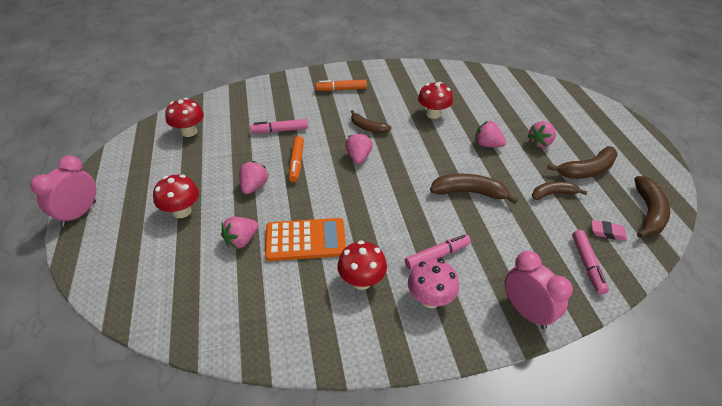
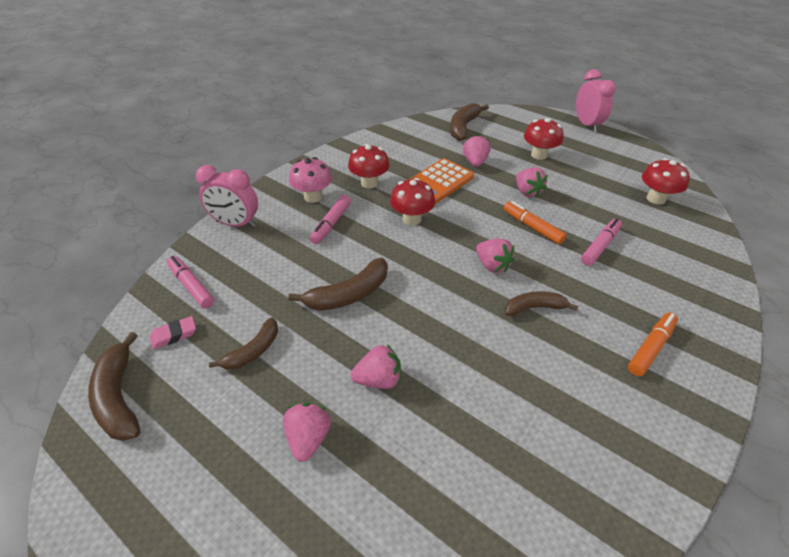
camera: 140 degrees right, 0 degrees up
red mushroom [418,82,453,119] -> red mushroom moved to [390,178,435,225]
brown banana [547,146,618,179] -> brown banana moved to [450,103,489,141]

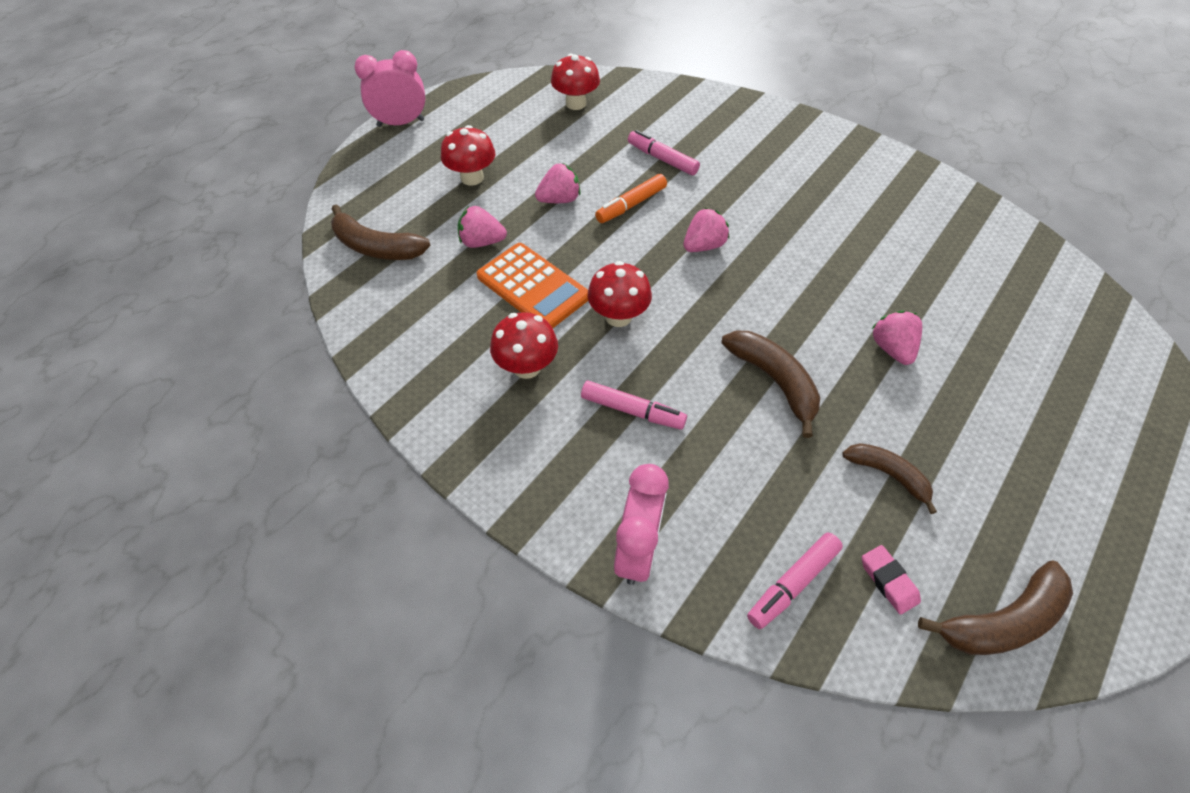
camera: 90 degrees left, 10 degrees up
pink strawberry [283,403,331,462] -> none
pink mushroom [289,157,332,203] -> none
brown banana [505,291,578,316] -> none
orange marker [628,312,678,376] -> none

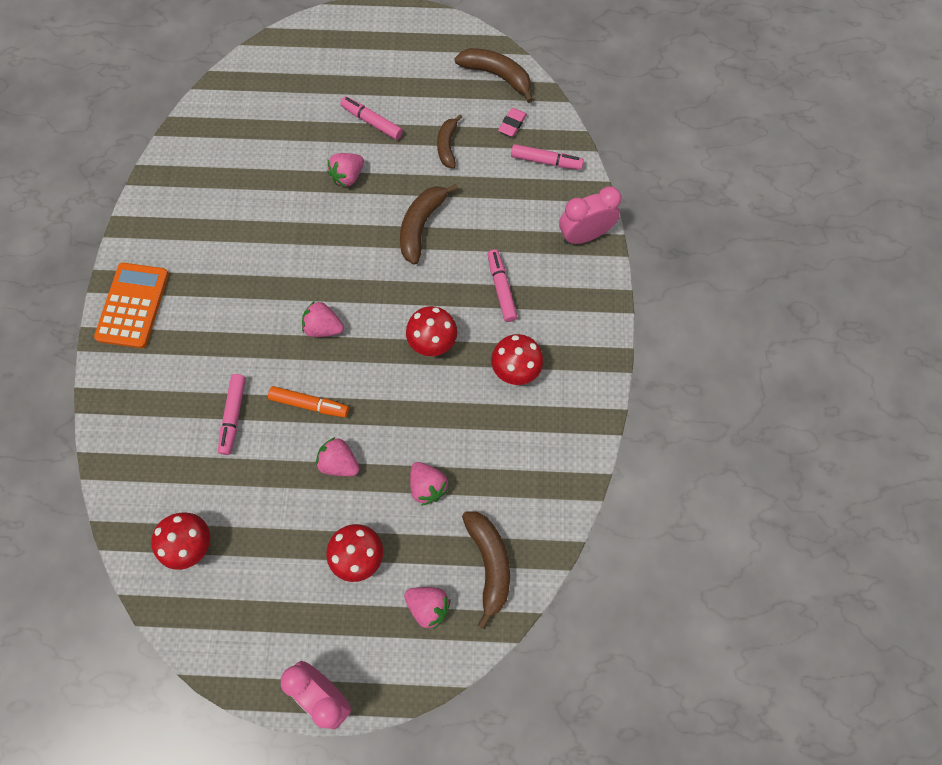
camera: 125 degrees left, 15 degrees up
orange calculator [476,243,588,328] -> orange calculator moved to [94,263,169,348]
none -> pink marker [340,97,403,140]
none -> pink strawberry [404,587,451,629]

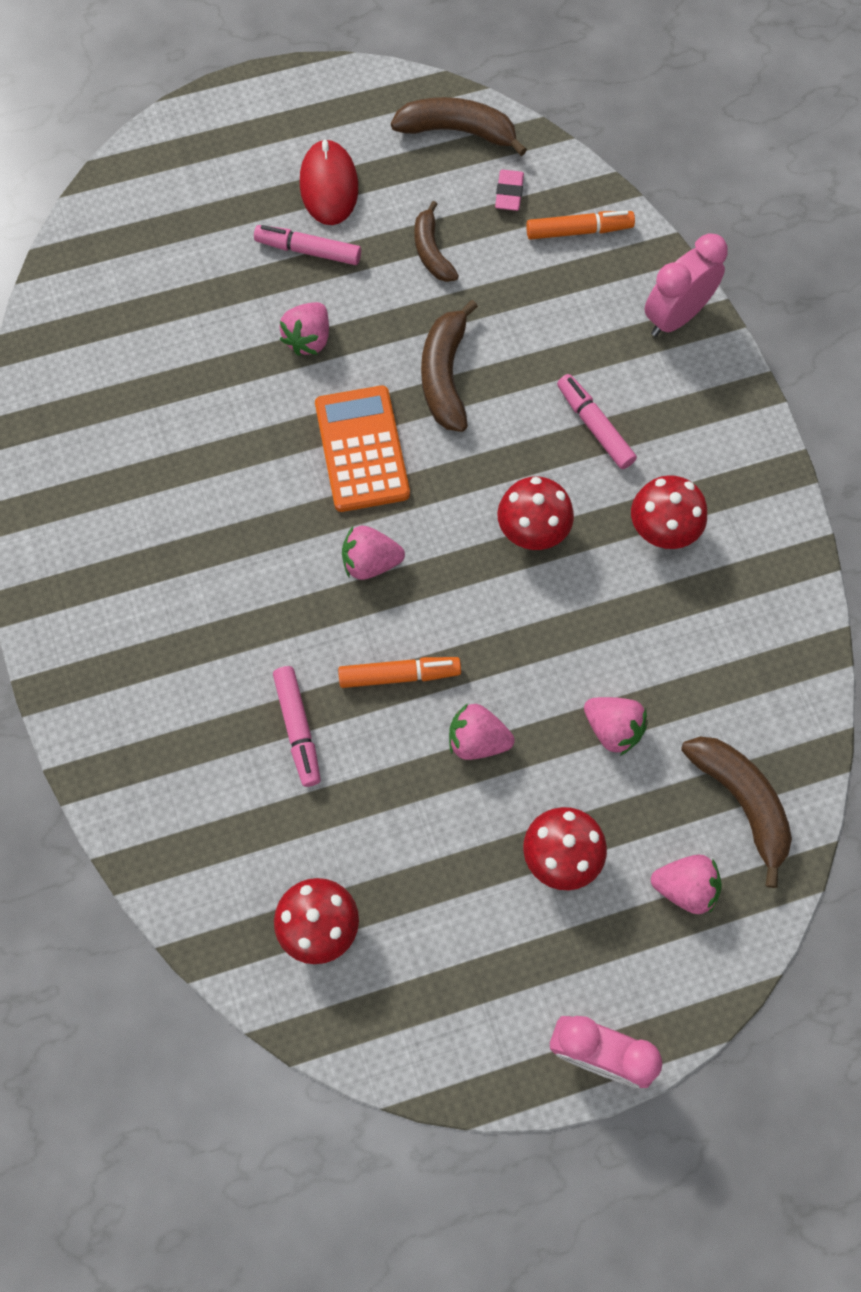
camera: 20 degrees left, 0 degrees up
orange calculator [94,263,169,348] -> orange calculator moved to [315,386,410,512]
pink marker [511,144,584,170] -> orange marker [526,210,635,240]
none -> red mouse [300,139,358,225]

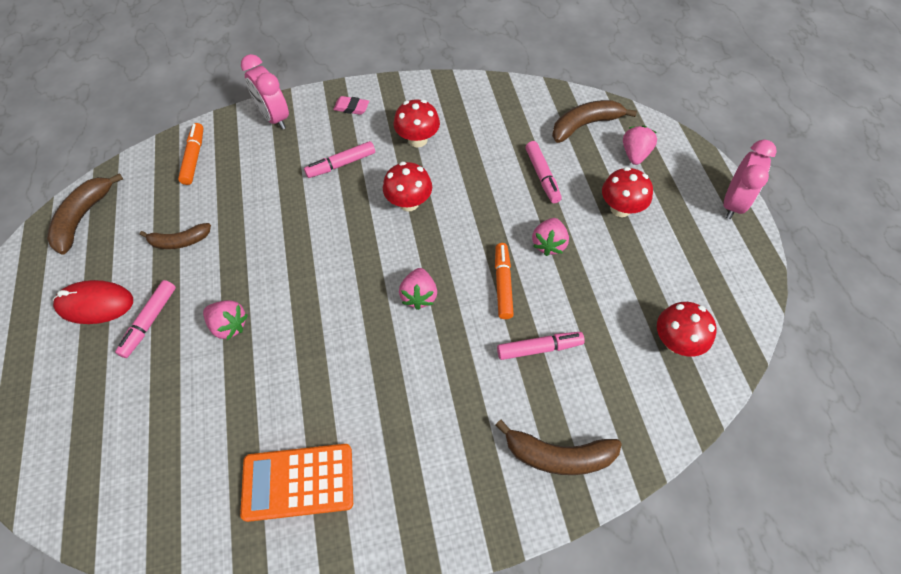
camera: 85 degrees left, 10 degrees down
orange calculator [315,386,410,512] -> orange calculator moved to [240,444,353,522]
brown banana [421,300,478,432] -> brown banana moved to [495,420,622,475]
pink eraser [495,170,524,211] -> pink eraser moved to [333,96,369,115]
pink strawberry [584,697,648,756] -> pink marker [525,141,562,203]

